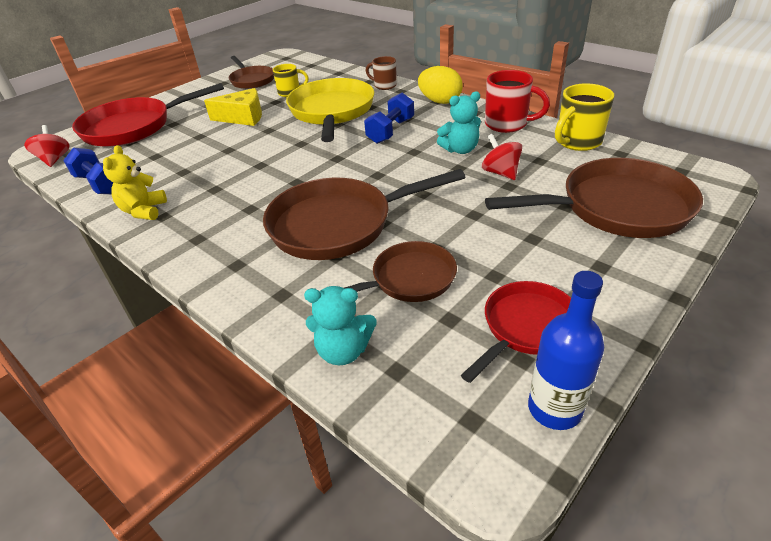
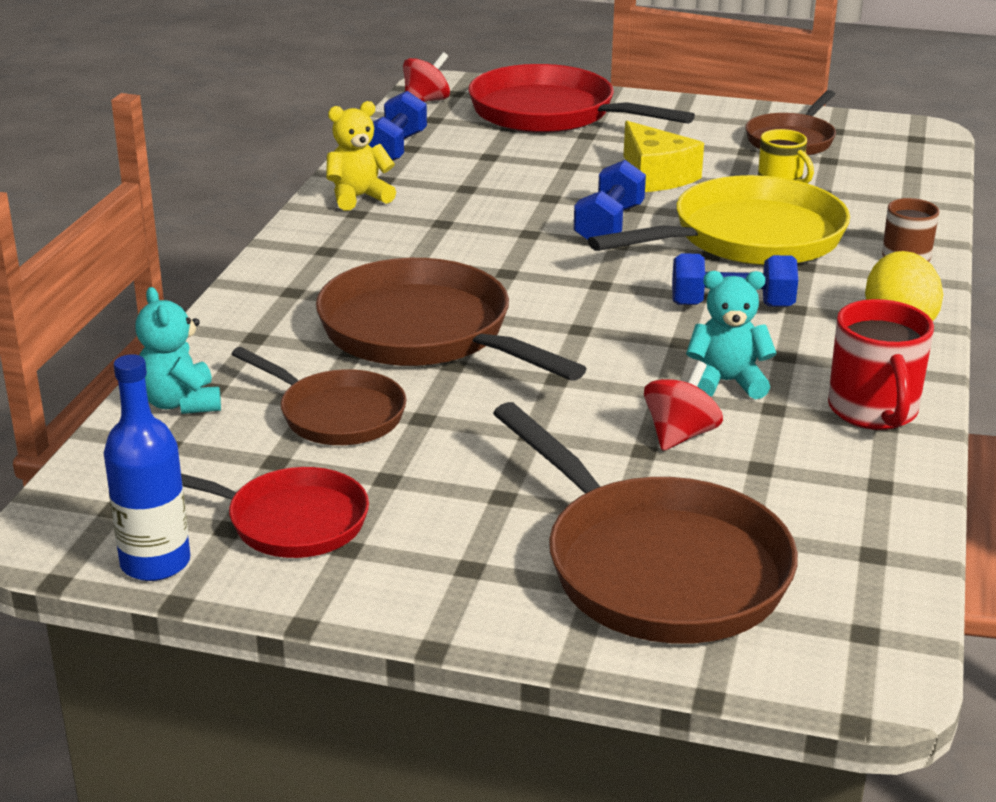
camera: 60 degrees right, 10 degrees down
turquoise teddy bear [437,91,481,154] -> turquoise teddy bear turned 135 degrees clockwise [686,271,777,399]
yellow mug [555,83,614,151] -> none
none -> blue dumbbell [574,160,646,240]

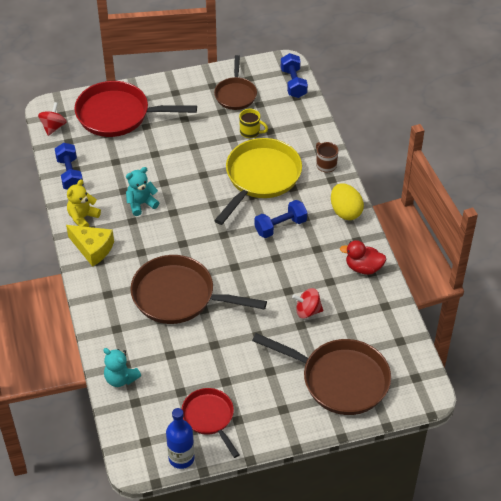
camera: 30 degrees left, 20 degrees up
red pan [181,467,369,558] -> red pan turned 105 degrees counterclockwise [182,388,239,458]
brown pan [232,347,407,445] -> none
blue dumbbell [574,160,646,240] -> blue dumbbell moved to [281,53,308,98]
yellow cheese [624,121,704,192] -> yellow cheese moved to [66,225,114,267]
red spinning top [644,361,723,451] -> red spinning top turned 90 degrees counterclockwise [292,288,323,319]
turquoise teddy bear [686,271,777,399] -> turquoise teddy bear moved to [126,167,159,216]
red mug [828,299,934,430] -> red duck [340,240,386,275]

